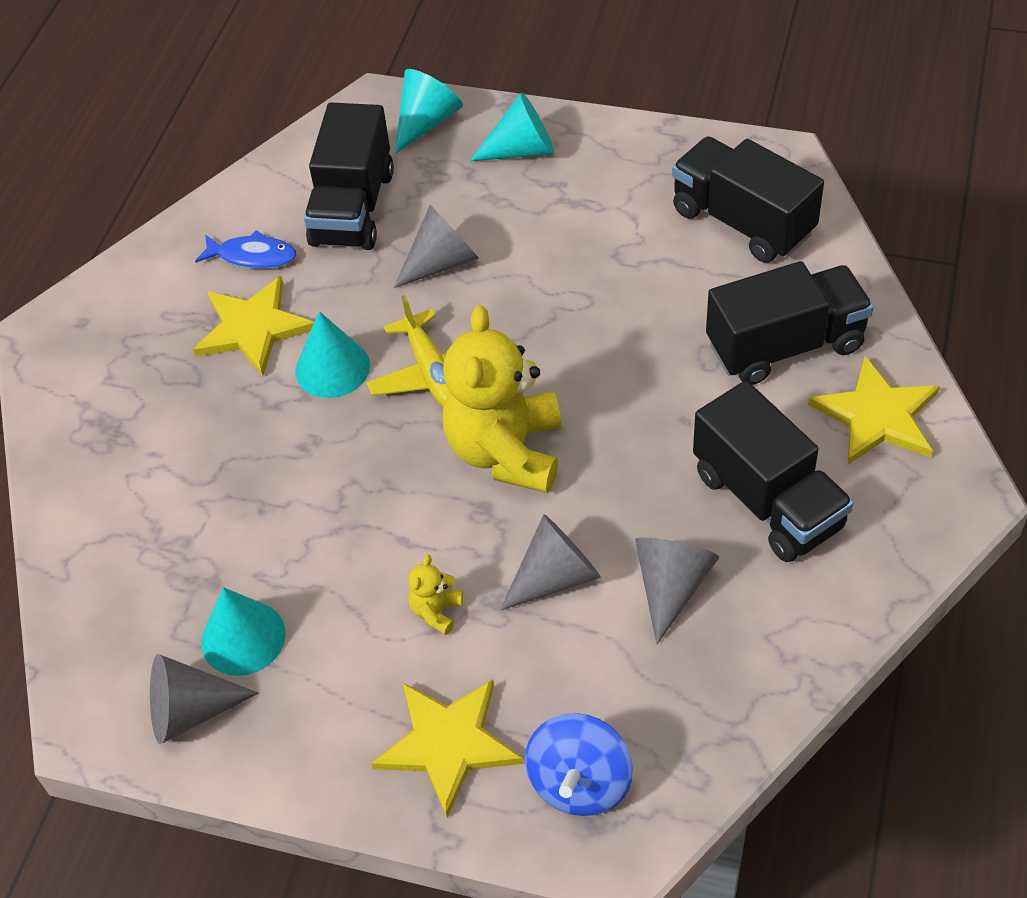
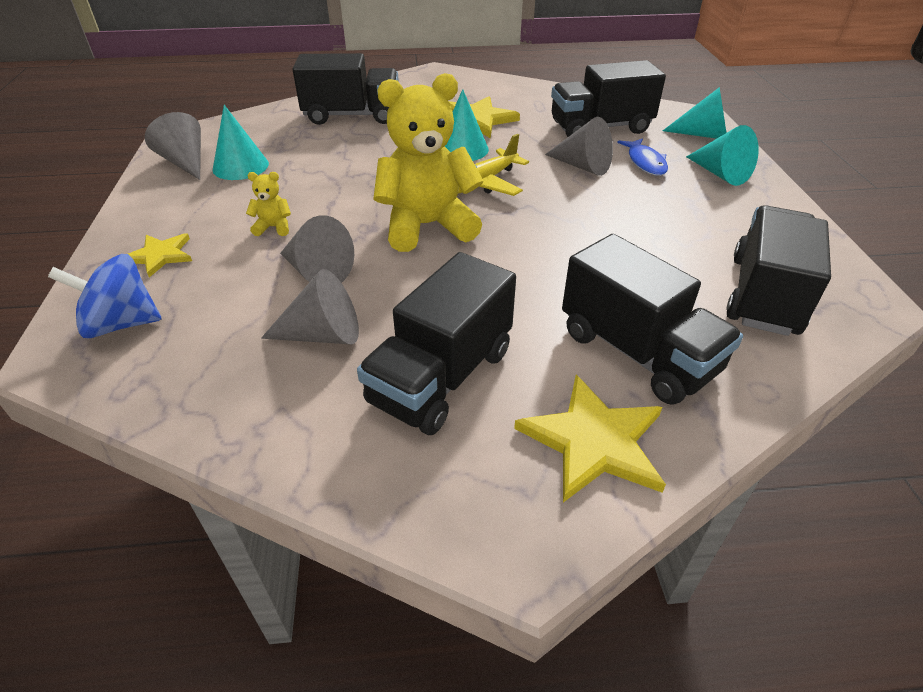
camera: 65 degrees right, 10 degrees down
blue fish [195,230,297,269] -> blue fish moved to [617,138,668,176]
yellow star [371,680,523,818] -> yellow star [128,233,192,278], size x0.62
none -> black truck [292,53,398,125]

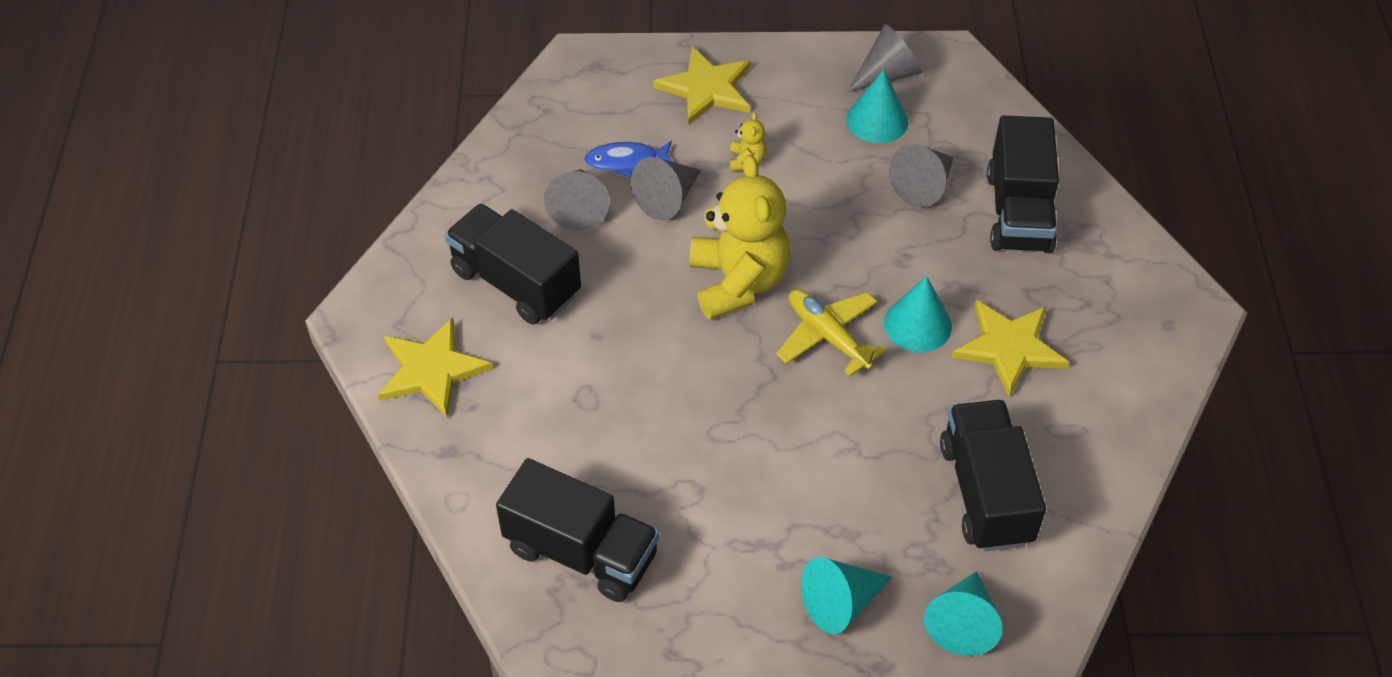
camera: 95 degrees right, 10 degrees up
blue spinning top [48,254,162,338] -> none
yellow star [128,233,192,278] -> yellow star [653,46,751,125], size x1.62
grey cone [545,117,613,176] -> grey cone moved to [889,144,953,207]
black truck [562,234,743,405] -> none
blue fish [617,138,668,176] -> blue fish moved to [584,141,673,177]

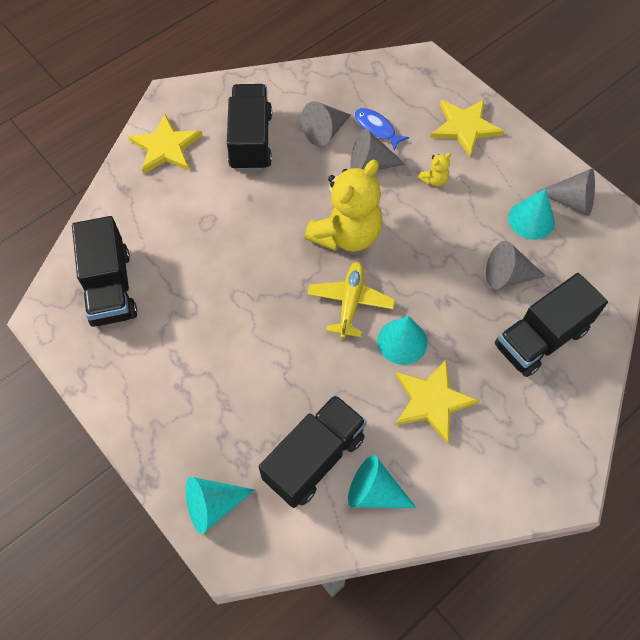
camera: 50 degrees right, 10 degrees up
turquoise cone [801,557,892,634] -> turquoise cone moved to [348,455,416,508]

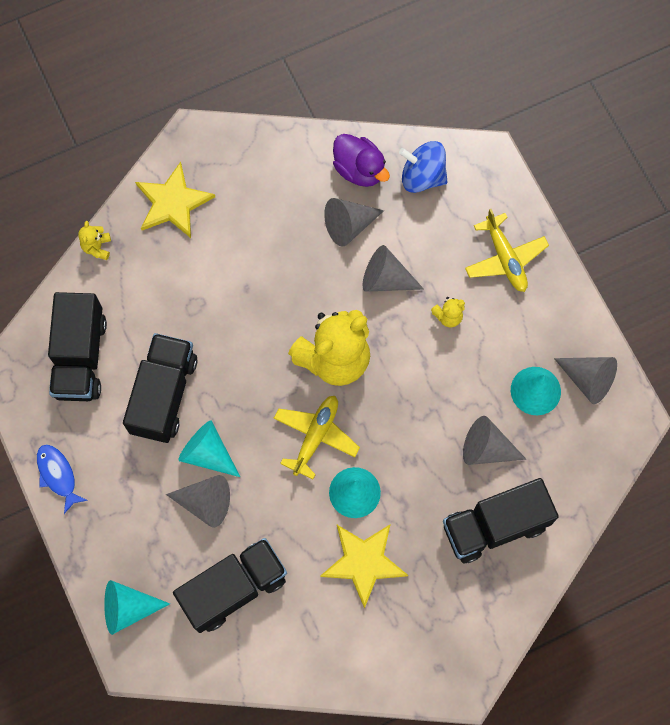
camera: 15 degrees right, 10 degrees up
black truck [227,84,272,171] -> black truck moved to [123,333,197,443]
turquoise cone [348,455,416,508] -> turquoise cone moved to [178,420,240,477]
blue fish [355,108,409,151] -> blue fish moved to [37,444,88,514]
yellow star [431,99,504,157] -> yellow plane [465,209,549,292]
none -> yellow teddy bear [78,221,111,260]
none -> grey cone [166,475,230,527]
none -> purple duck [333,134,390,187]
none -> blue spinning top [399,141,448,193]

